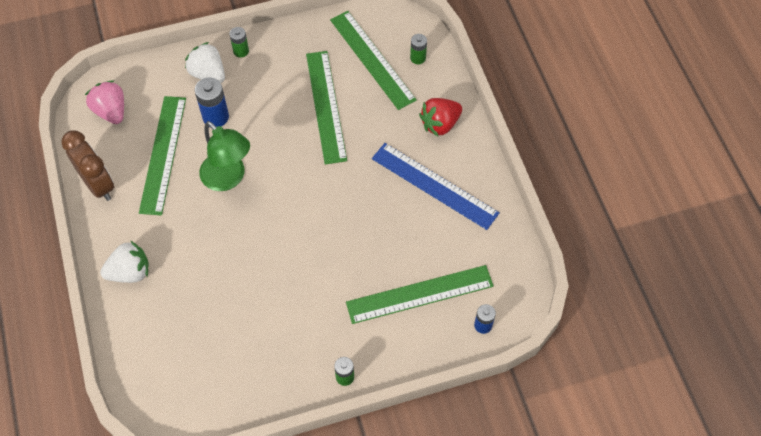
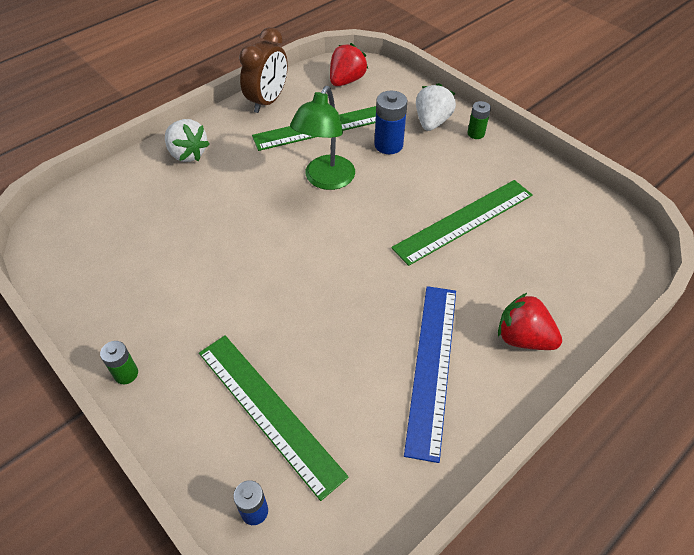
camera: 65 degrees right, 10 degrees down
pink strawberry [85,80,124,124] -> red strawberry [330,43,368,86]
green ruler [330,11,417,110] -> none
green battery [410,34,427,64] -> none

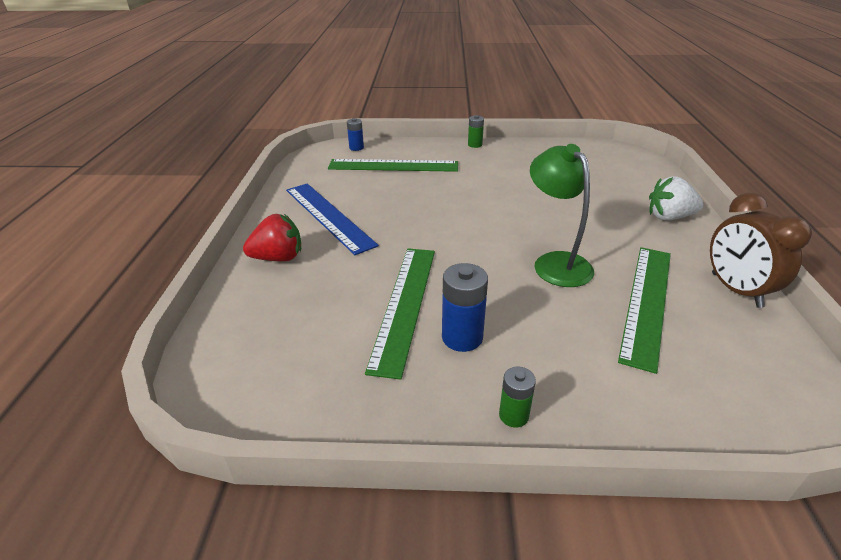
camera: 135 degrees right, 15 degrees down
red strawberry [330,43,368,86] -> none
blue battery [374,91,407,154] -> blue battery moved to [442,263,488,352]
white strawberry [416,83,456,131] -> none

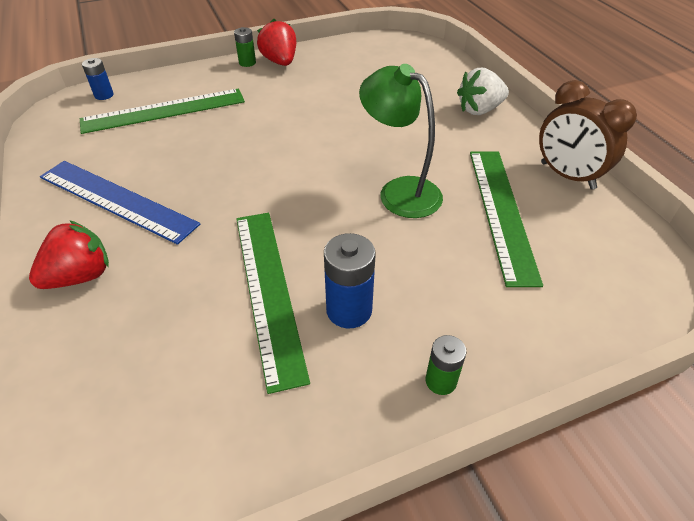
camera: 25 degrees left, 10 degrees up
none -> red strawberry [257,19,296,66]

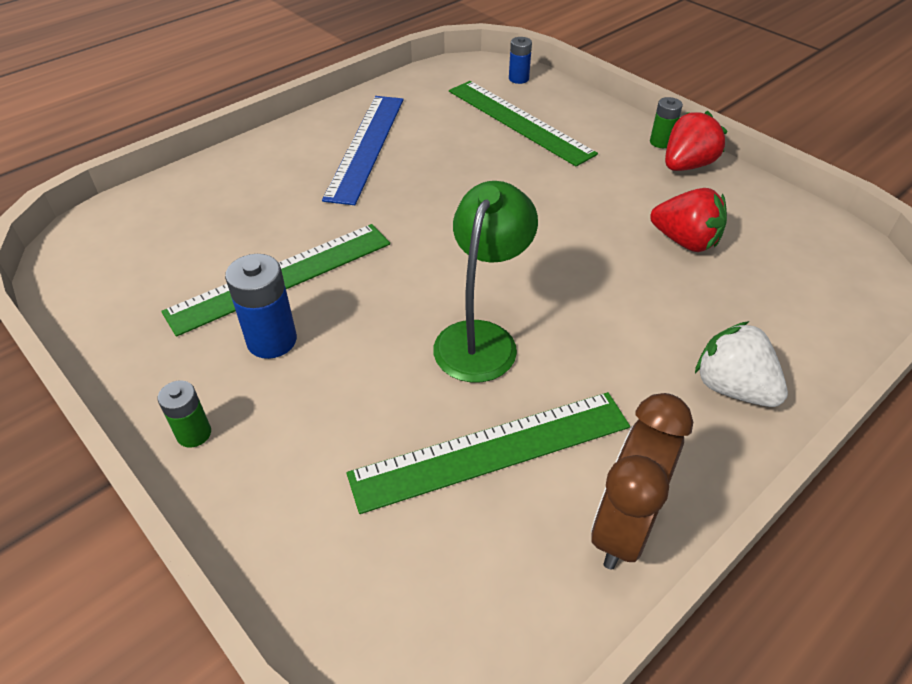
camera: 70 degrees right, 0 degrees up
red strawberry [29,220,109,289] -> red strawberry moved to [650,188,727,252]

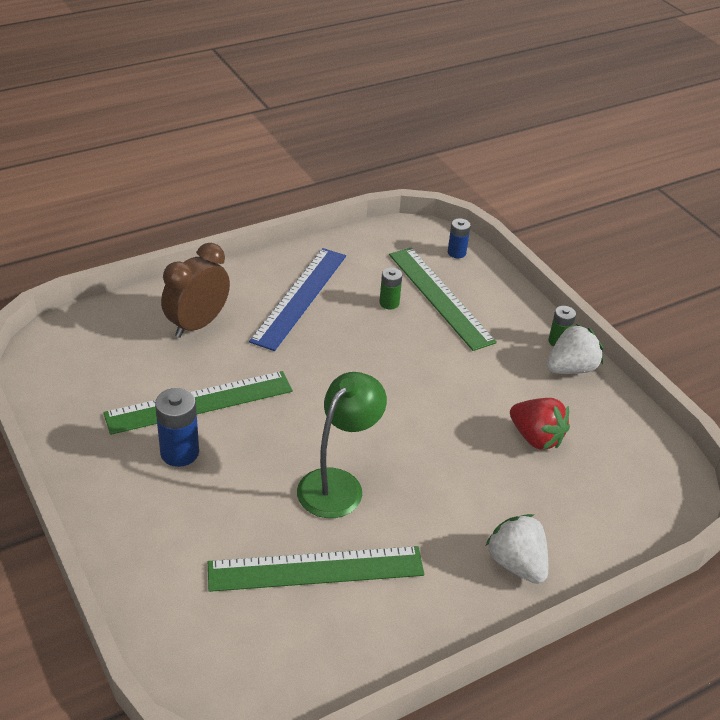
camera: 10 degrees right, 5 degrees down
green battery [158,381,211,447] -> green battery moved to [379,267,402,309]
brown clock [591,393,693,570] -> brown clock moved to [161,243,230,338]
red strawberry [665,111,728,171] -> white strawberry [547,324,603,374]

